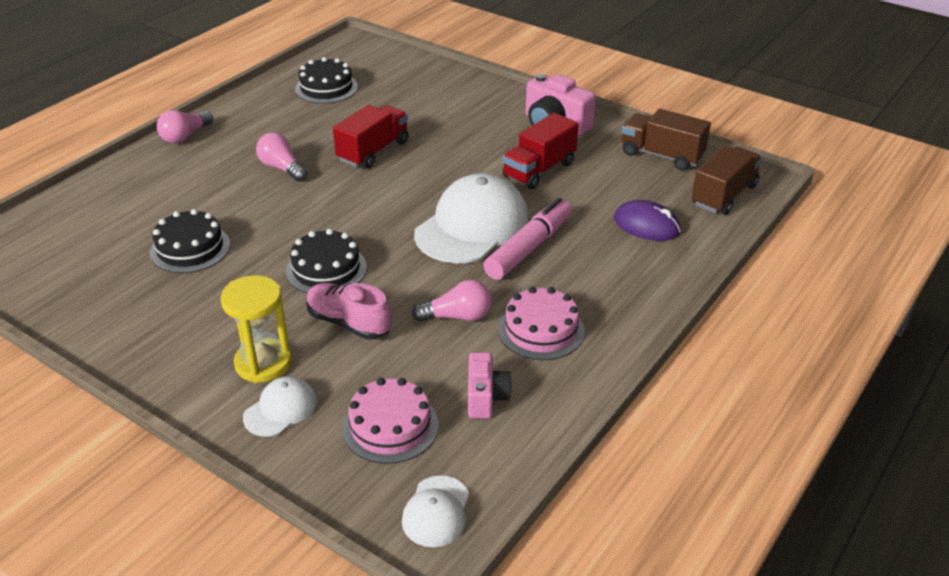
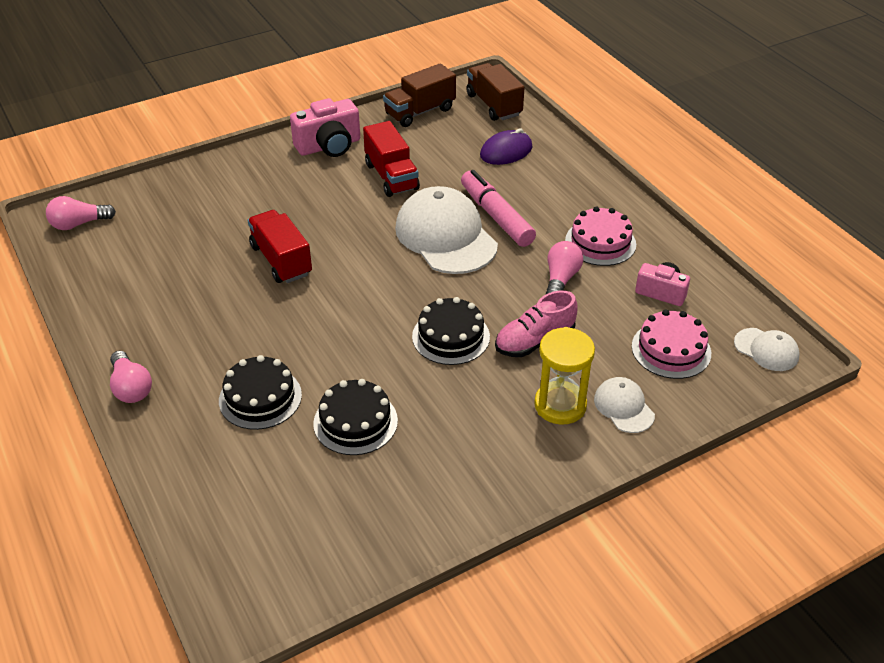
camera: 65 degrees left, 5 degrees up
pink light bulb [256,132,307,181] -> pink light bulb moved to [46,196,116,230]
black cake [295,57,358,104] -> black cake moved to [219,355,302,430]

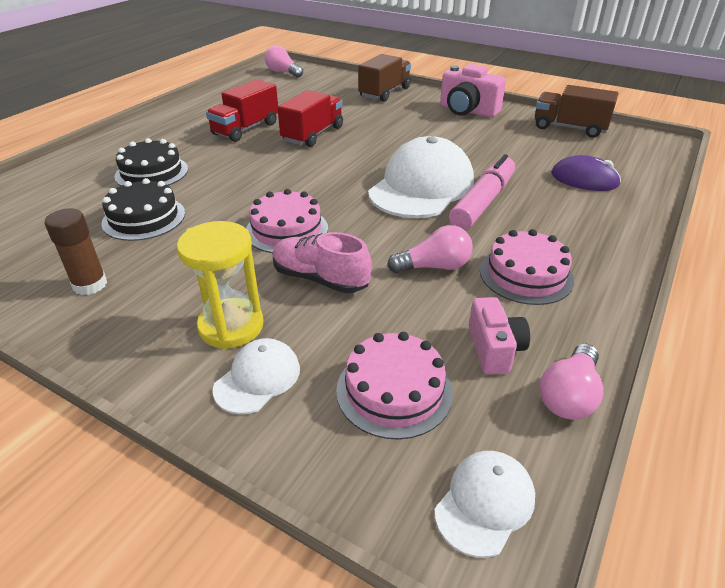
camera: 60 degrees right, 5 degrees down
pink light bulb [110,351,152,403] -> pink light bulb moved to [539,343,603,420]
red truck [363,121,420,197] -> red truck moved to [206,79,278,142]
black cake [412,297,490,365] -> pink cake [246,189,328,253]
brown truck [466,63,525,121] -> brown truck moved to [358,54,411,102]
white cap [734,328,800,371] -> white cap turned 150 degrees counterclockwise [435,451,535,558]
none -> brown glue stick [44,208,107,295]

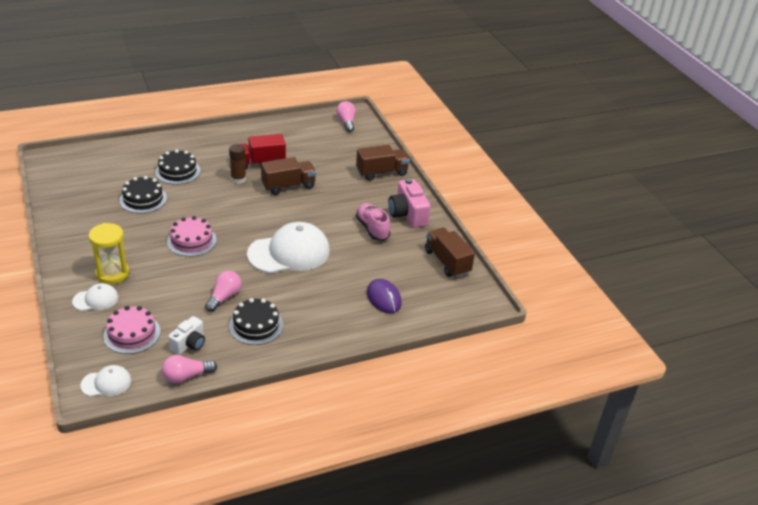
camera: 35 degrees right, 0 degrees up
brown glue stick [44,208,107,295] -> brown glue stick moved to [229,144,246,184]
pink shoe [273,232,372,293] -> pink shoe moved to [356,203,390,241]
red truck [277,90,343,147] -> brown truck [261,157,316,195]
pink light bulb [387,225,473,273] -> pink light bulb turned 90 degrees counterclockwise [205,271,241,312]
pink marker [449,154,515,230] -> none
pink camera [469,297,530,374] -> white camera [168,316,205,355]
pink cake [480,229,574,305] -> black cake [229,298,283,345]

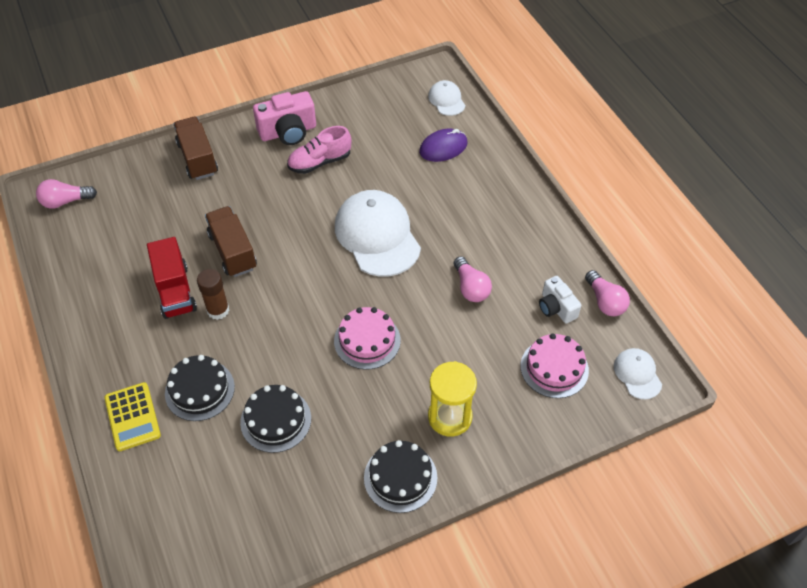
camera: 90 degrees left, 15 degrees up
white cap [72,283,118,311] -> white cap moved to [428,80,465,116]
white camera [168,316,205,355] -> white camera turned 150 degrees counterclockwise [539,276,581,323]
pink light bulb [205,271,241,312] -> pink light bulb turned 135 degrees counterclockwise [454,256,492,302]
black cake [229,298,283,345] -> black cake moved to [364,440,438,513]
brown truck [425,228,475,278] -> none
none -> yellow calculator [104,382,161,451]

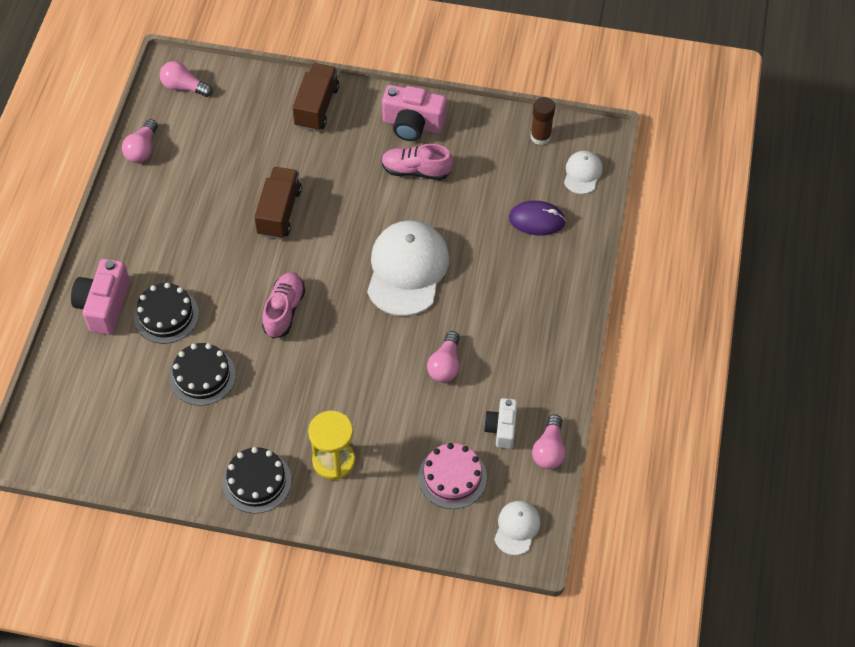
camera: 35 degrees right, 5 degrees up
yellow calculator [104,382,161,451] -> pink camera [71,259,130,335]
red truck [147,237,197,319] -> none
brown glue stick [197,269,229,320] -> brown glue stick moved to [531,97,555,145]
pink cake [334,307,401,370] -> none
none -> pink light bulb [122,119,158,163]
none -> pink shoe [262,272,305,338]

